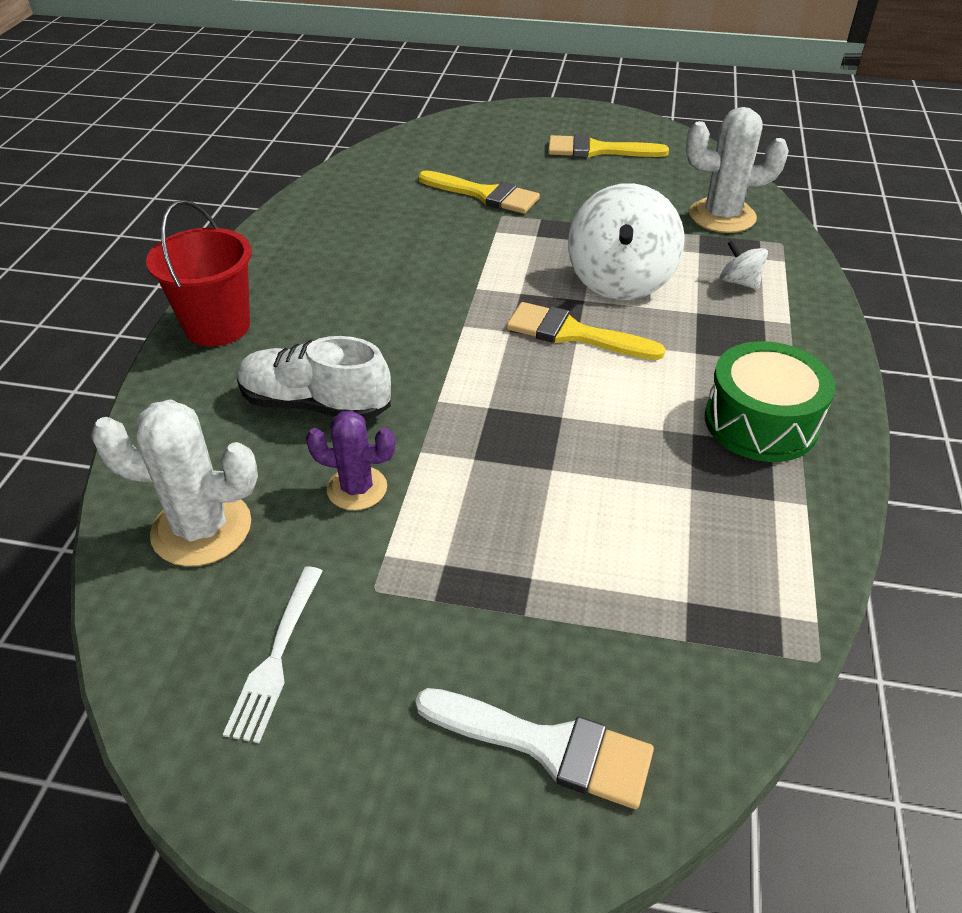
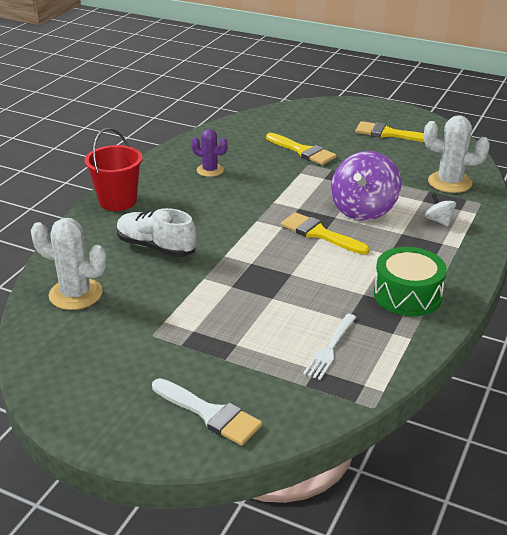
camera: 15 degrees right, 10 degrees down
white fork [223,566,322,743] -> white fork moved to [303,314,356,380]
purple cactus [306,410,395,510] -> purple cactus moved to [191,129,228,177]
white spinning top [568,183,685,300] -> purple spinning top [331,151,401,221]

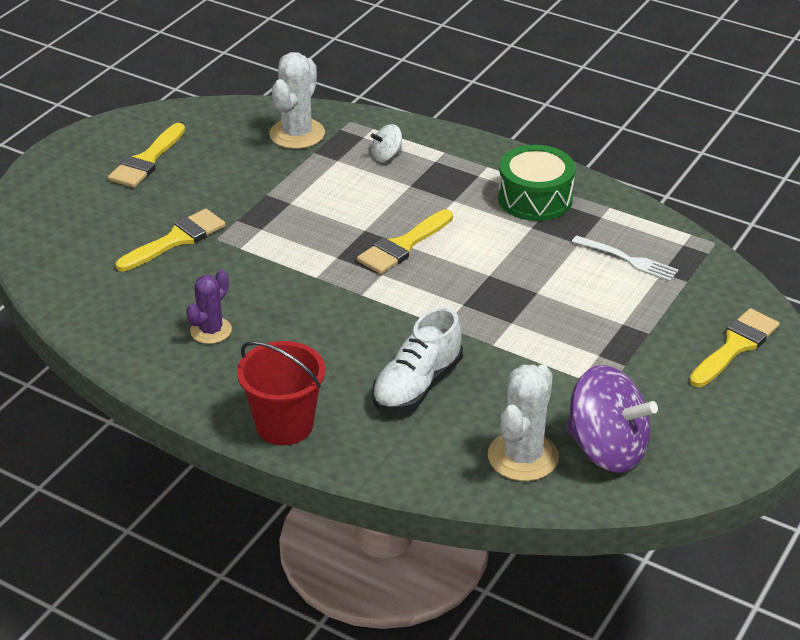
camera: 85 degrees left, 5 degrees up
white brush [152,378,262,446] -> yellow brush [689,308,780,387]
purple spinning top [331,151,401,221] -> purple spinning top moved to [566,365,658,473]

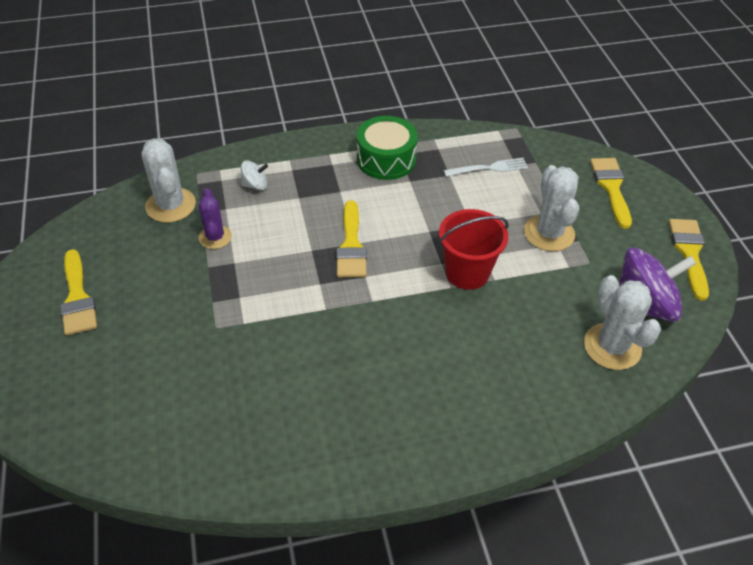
camera: 45 degrees left, 10 degrees up
yellow brush [115,209,226,271] -> yellow brush moved to [669,219,709,301]
purple cactus [186,270,232,344] -> purple cactus moved to [198,188,232,249]
red bucket [237,341,325,445] -> red bucket moved to [439,209,509,290]
white spinning top [371,124,402,162] -> white spinning top turned 120 degrees counterclockwise [241,160,268,190]
white shoe [372,307,463,413] -> none
none -> white cactus [524,165,579,251]

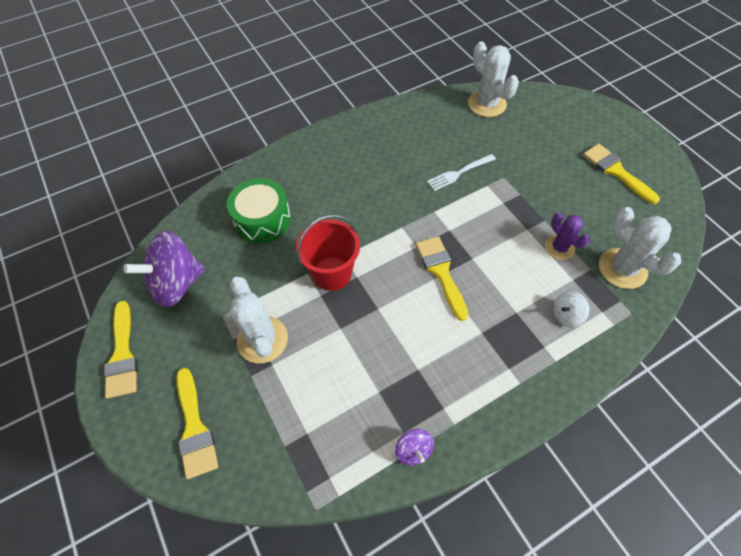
camera: 165 degrees right, 10 degrees up
green drum [357,116,418,180] -> green drum moved to [227,178,291,243]
white fork [444,158,528,177] -> white fork moved to [427,154,496,191]
white cactus [584,275,661,370] -> white cactus moved to [468,42,519,117]
none -> purple spinning top [395,429,434,466]

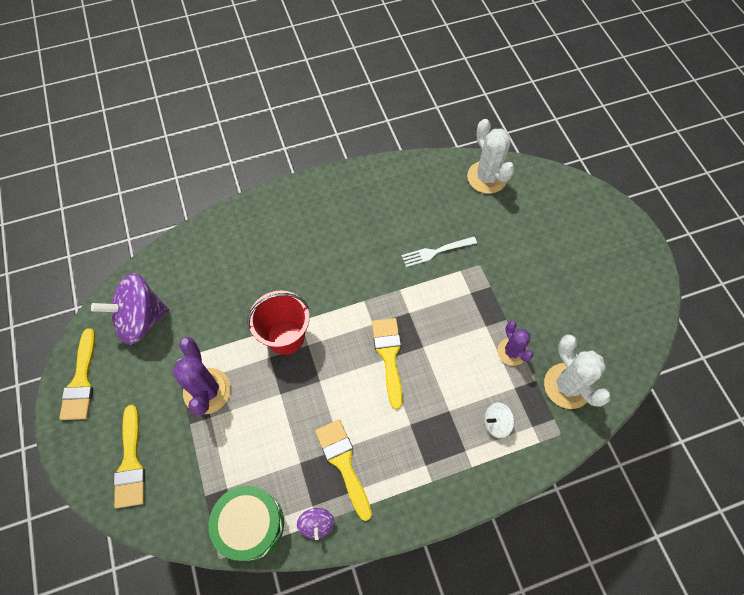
camera: 10 degrees right, 5 degrees up
green drum [227,178,291,243] -> green drum moved to [209,486,284,561]
white cactus [230,277,288,363] -> purple cactus [173,337,231,415]
yellow brush [583,144,660,204] -> yellow brush moved to [315,420,372,521]

